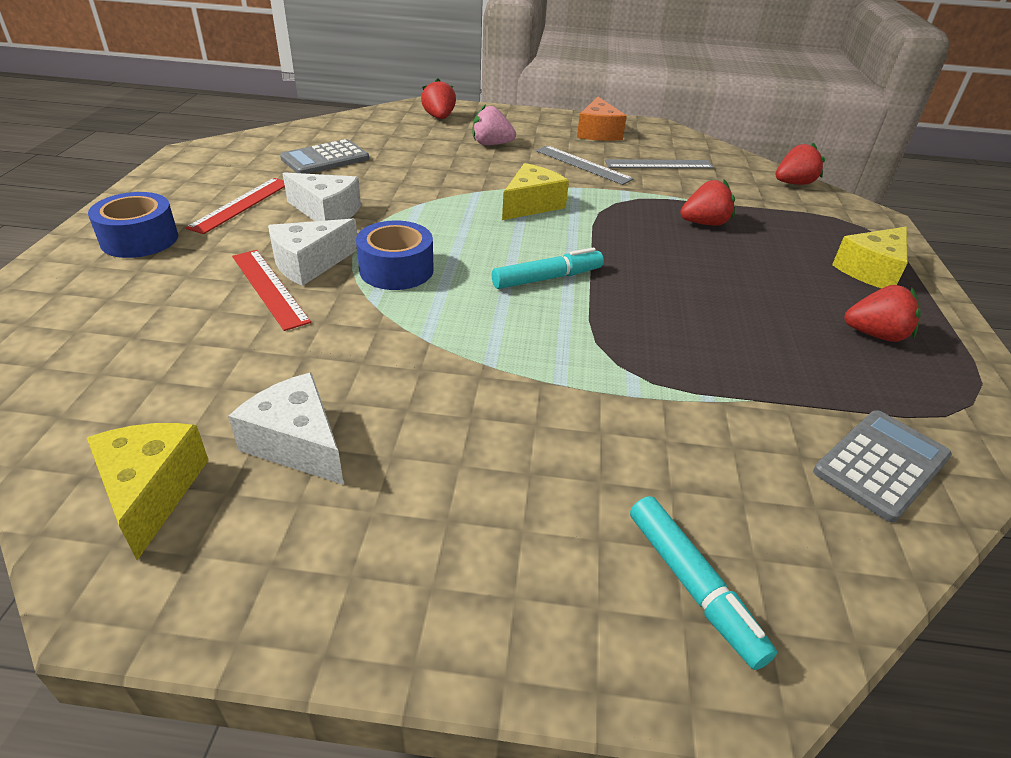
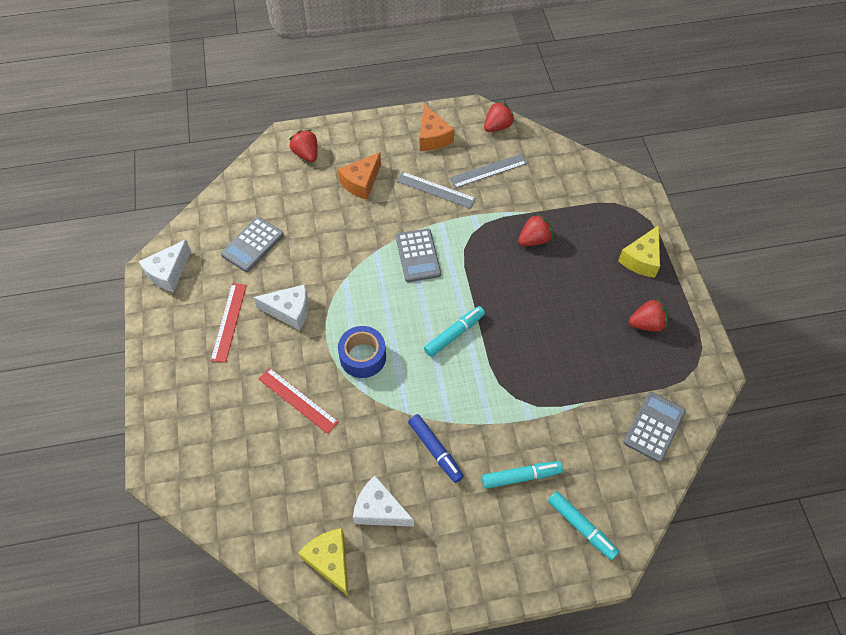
camera: 15 degrees left, 20 degrees up
blue tape [88,192,178,258] -> none
white cheese [268,219,357,286] -> white cheese moved to [138,240,191,292]
pink strawberry [472,104,516,145] -> orange cheese [338,152,381,200]
yellow cheese [502,163,569,220] -> grey calculator [396,229,441,282]
red strawberry [776,142,825,185] -> red strawberry moved to [484,101,515,132]
none -> blue marker [408,414,464,483]
none -> turquoise marker [482,461,563,489]

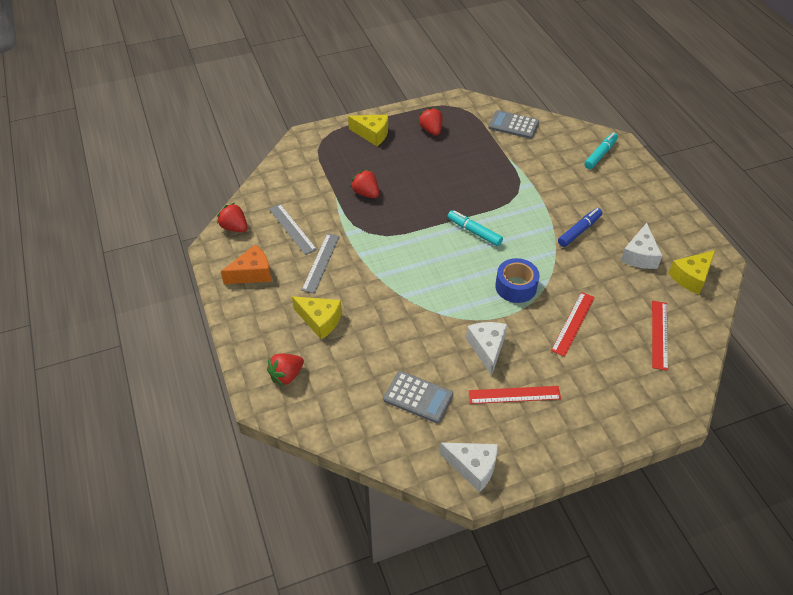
camera: 100 degrees left, 10 degrees down
orange cheese [338,152,381,200] -> yellow cheese [292,296,342,340]
grey calculator [396,229,441,282] -> none
turquoise marker [482,461,563,489] -> none
none -> red ruler [652,301,668,371]

